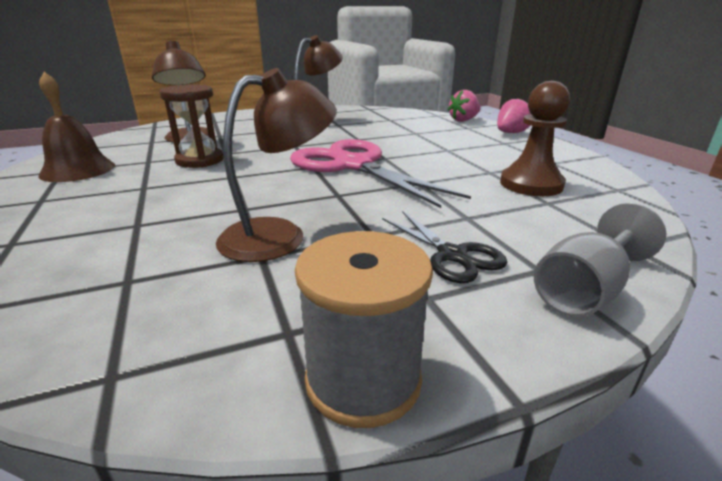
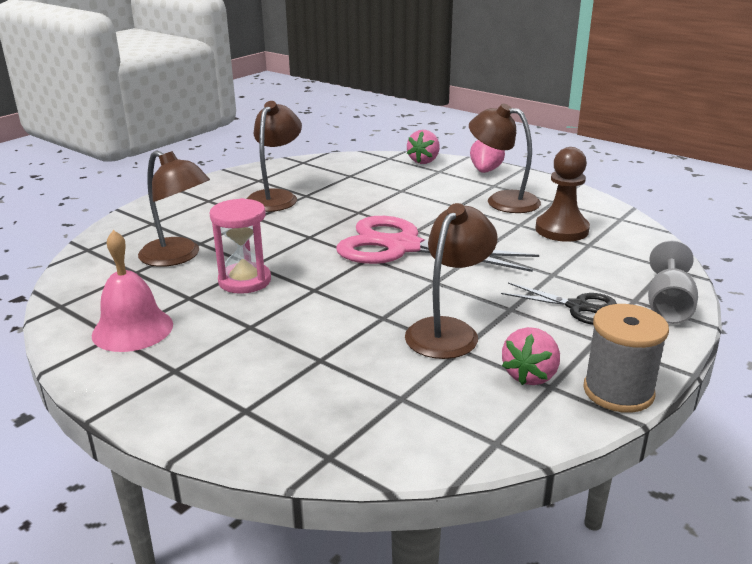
camera: 30 degrees left, 0 degrees up
brown bell [39,72,115,182] -> pink bell [92,230,173,352]
brown hourglass [160,84,224,168] -> pink hourglass [209,198,271,294]
none -> brown lamp [469,103,541,213]
none -> pink strawberry [502,327,560,385]

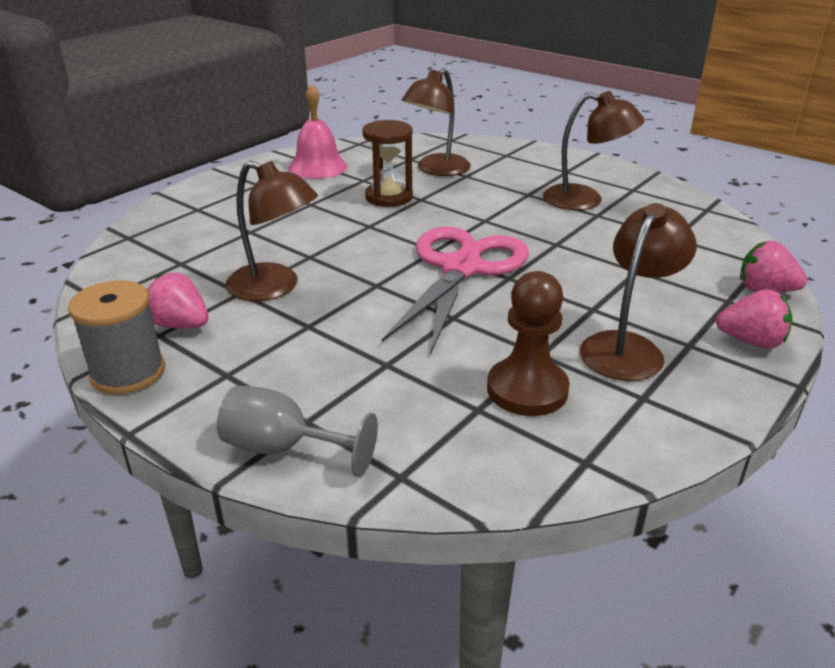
camera: 90 degrees right, 5 degrees up
pink hourglass [209,198,271,294] -> brown hourglass [362,120,413,207]
black scissors [501,282,617,325] -> none

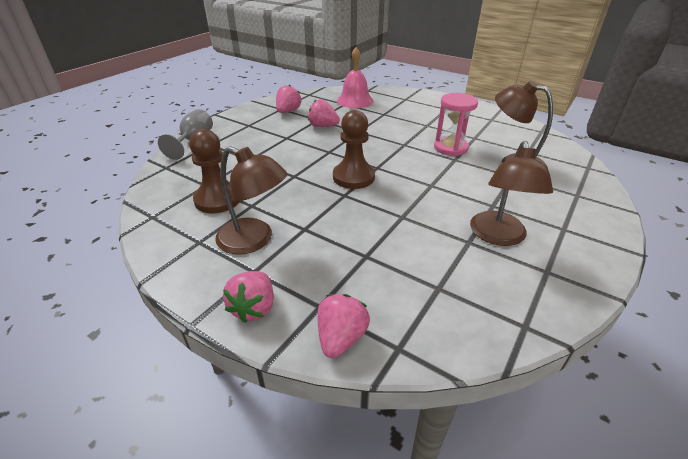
camera: 85 degrees right, 5 degrees up
grey spool [68,280,165,394] -> none
brown lamp [225,161,318,301] -> pink strawberry [308,99,340,127]
pink bell [288,84,348,179] -> pink bell moved to [337,47,374,108]
brown hourglass [362,120,413,207] -> pink hourglass [434,93,478,156]
pink scissors [382,226,529,355] -> brown pawn [333,110,375,189]

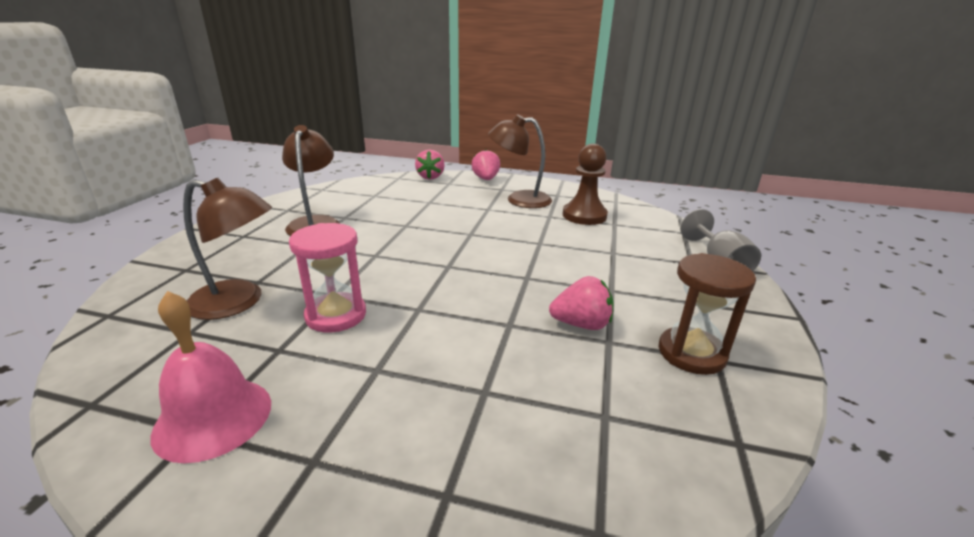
camera: 160 degrees right, 10 degrees down
pink strawberry [276,85,302,113] -> brown hourglass [659,253,756,375]
brown pawn [333,110,375,189] -> none
pink bell [337,47,374,108] -> pink bell moved to [150,291,271,463]

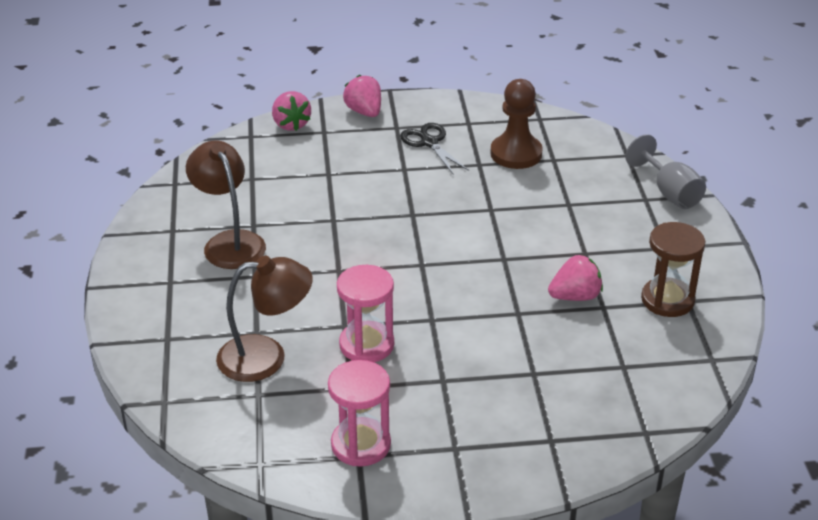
camera: 20 degrees left, 10 degrees up
pink bell [150,291,271,463] -> pink hourglass [328,360,391,467]
brown lamp [488,114,552,208] -> black scissors [400,123,469,175]

